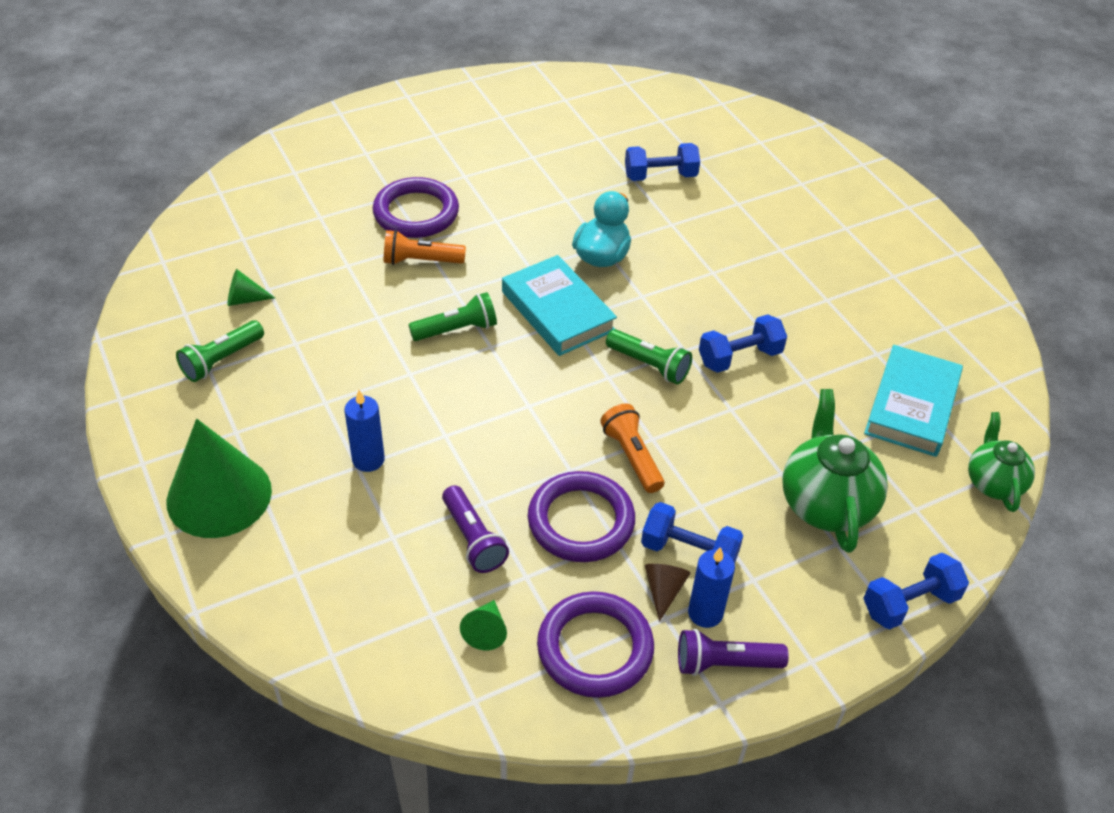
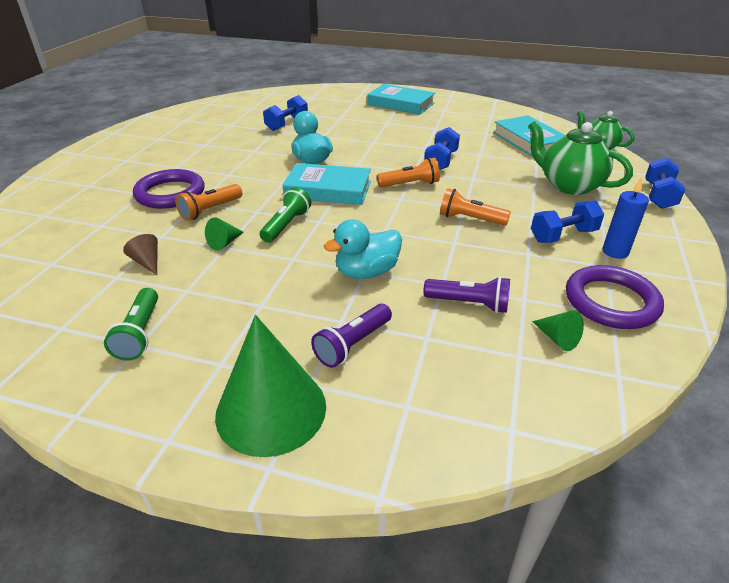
camera: 45 degrees left, 10 degrees down
green cone [228,269,275,306] -> green cone moved to [205,217,243,251]
blue candle [344,390,385,472] -> none
purple ring [528,471,635,562] -> none
green flashlight [606,329,692,385] -> orange flashlight [377,157,440,187]
brown cone [645,564,690,622] -> brown cone moved to [123,234,158,275]
purple flashlight [678,629,789,676] -> purple flashlight moved to [311,304,392,368]
none -> turquoise duck [324,219,402,279]
none -> turquoise book [367,84,435,115]

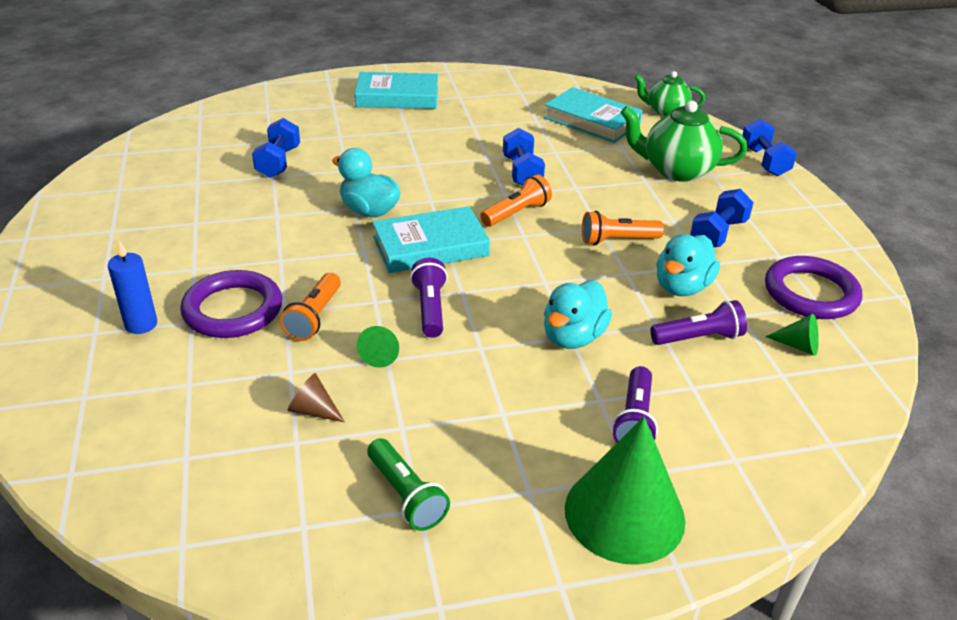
camera: 30 degrees left, 0 degrees up
green flashlight [260,187,311,243] -> purple flashlight [410,257,448,338]
blue candle [602,177,649,259] -> blue candle moved to [108,240,157,334]
none -> turquoise duck [657,234,720,296]

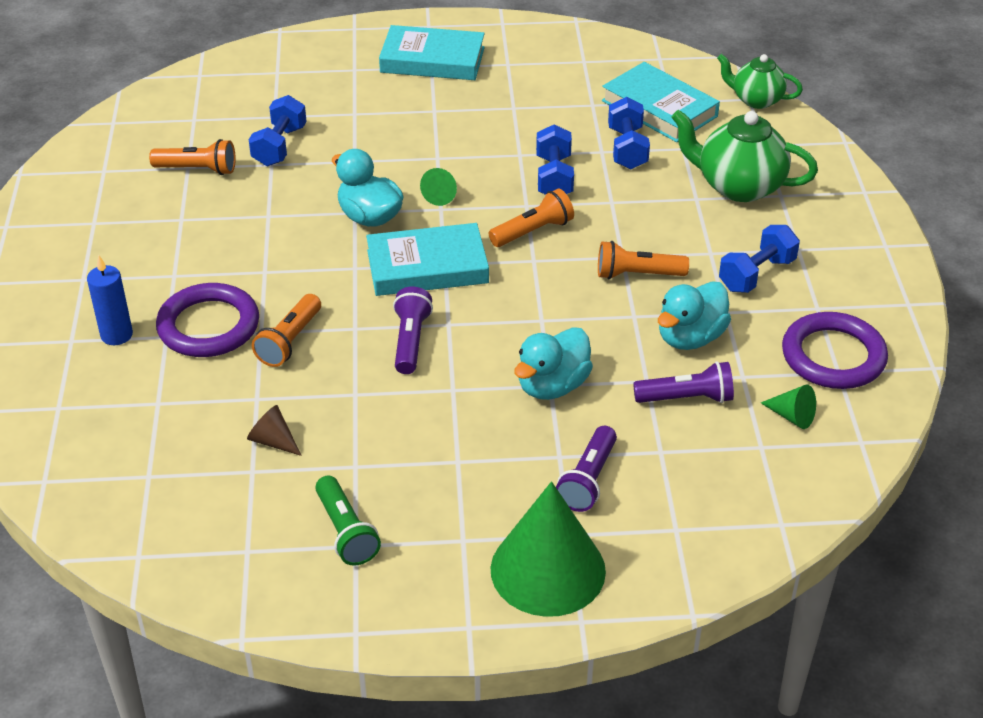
camera: 10 degrees right, 5 degrees up
green cone [357,326,399,368] -> green cone moved to [420,168,457,206]
blue dumbbell [742,118,797,176] -> blue dumbbell moved to [608,97,650,169]
none -> orange flashlight [149,139,236,175]

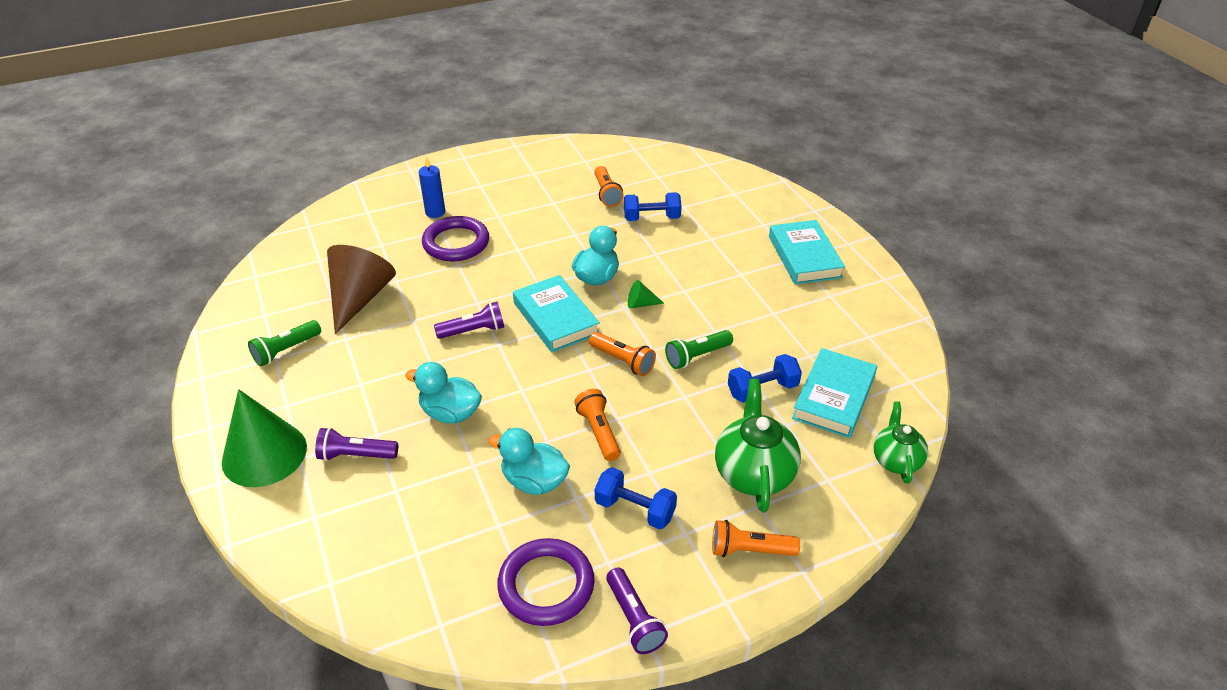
camera: 70 degrees right, 0 degrees up
brown cone [247,405,302,456] -> brown cone [327,245,396,335], size x2.36
orange flashlight [252,294,321,367] -> orange flashlight moved to [712,520,800,557]
blue dumbbell [536,124,574,195] -> green flashlight [665,330,733,369]
purple flashlight [633,361,734,403] -> purple flashlight moved to [606,568,668,654]
green cone [761,384,816,429] -> none

